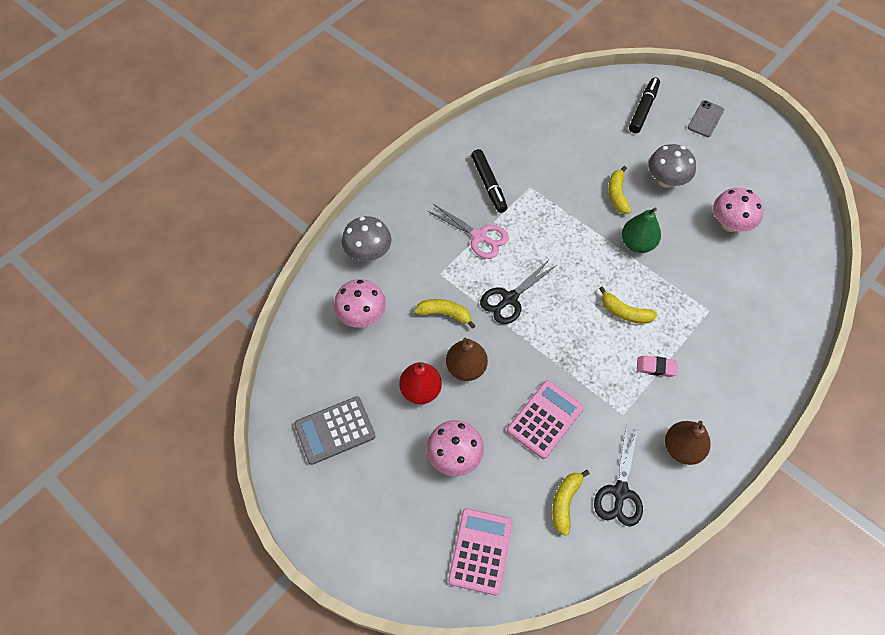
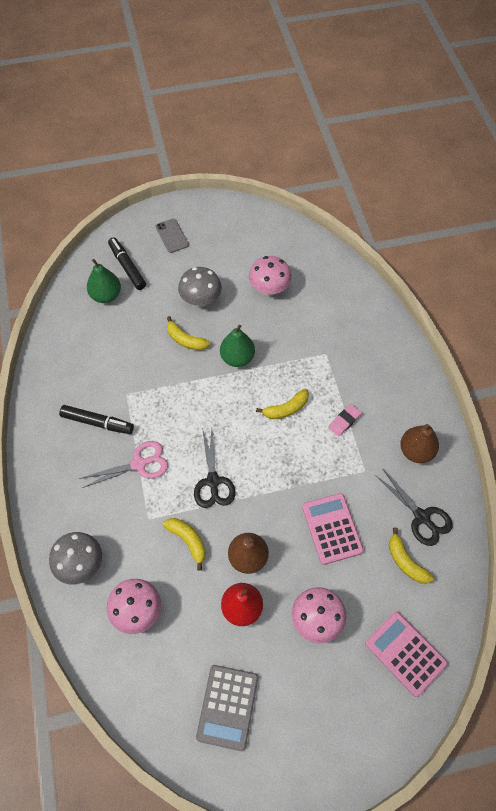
camera: 55 degrees left, 0 degrees up
yellow banana [414,299,475,329] -> yellow banana turned 90 degrees clockwise [163,518,206,571]
none -> green pear [87,259,121,303]

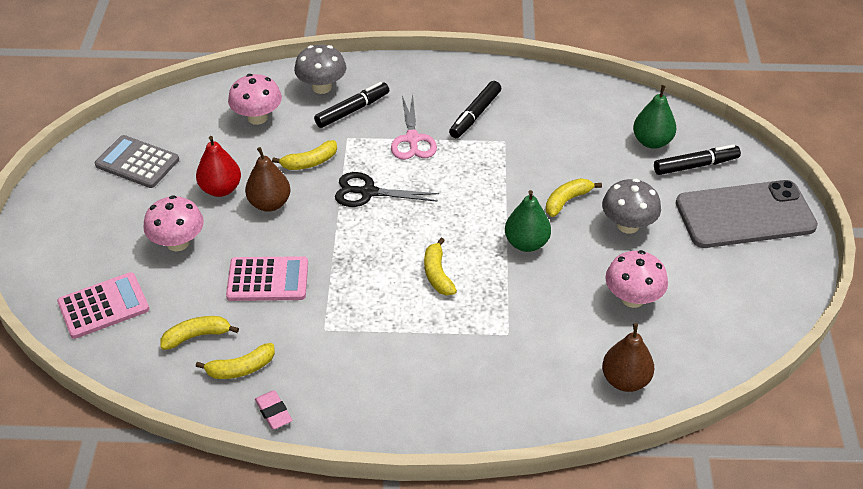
camera: 105 degrees right, 15 degrees down
grey phone [156,219,189,253] -> grey phone [676,180,818,248], size x2.28
pink eraser [328,404,361,437] -> pink eraser moved to [255,390,292,429]
black scissors [375,468,453,546] -> yellow banana [196,343,275,379]
brown pear [400,424,439,463] -> brown pear moved to [602,323,654,392]
none -> black marker [314,82,389,128]

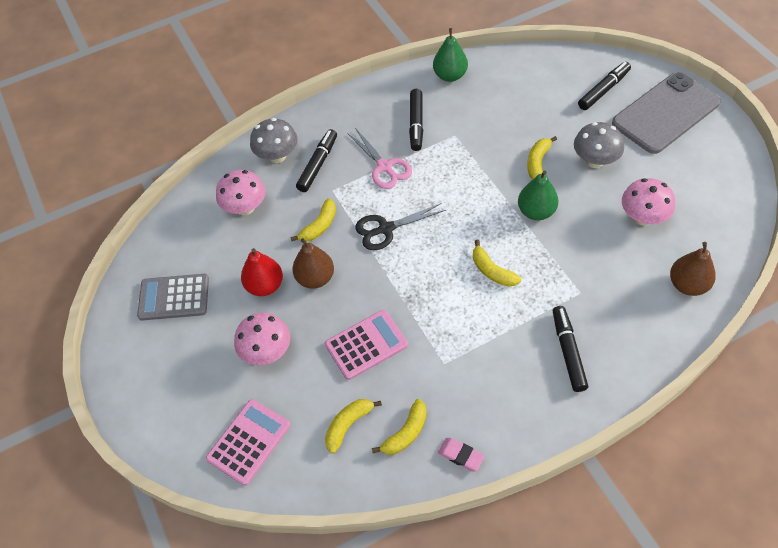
camera: 25 degrees left, 10 degrees up
green pear [633,85,677,149] -> green pear moved to [433,28,468,82]
none -> black marker [553,306,588,392]

